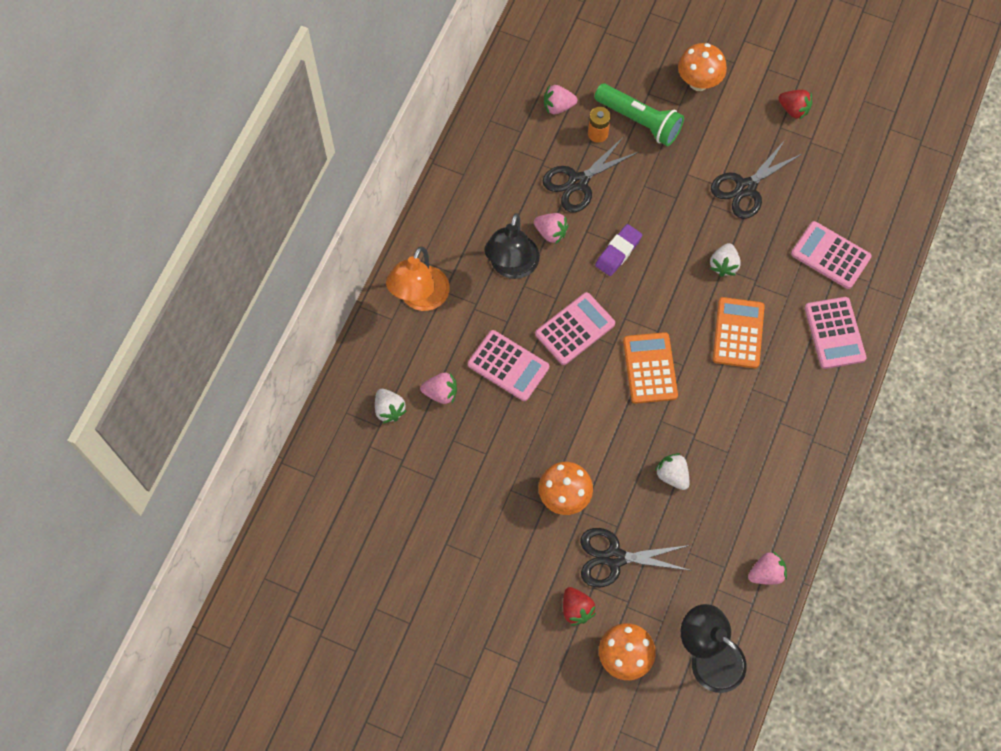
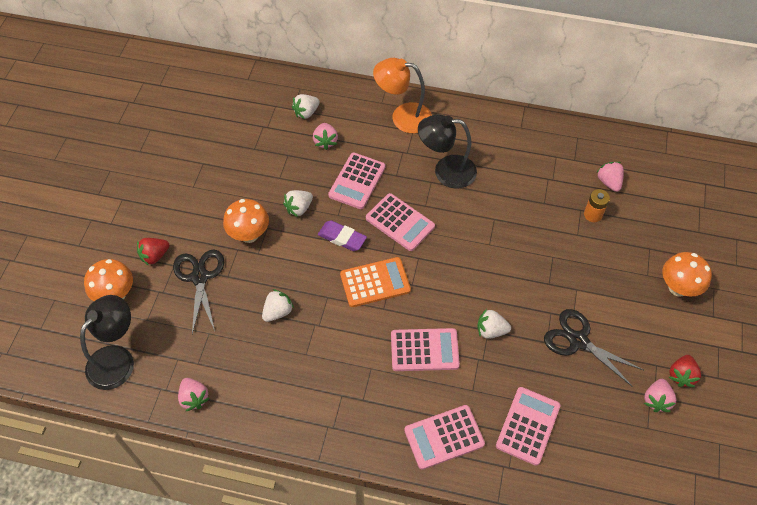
camera: 80 degrees right, 10 degrees down
pink strawberry [534,213,568,244] -> pink strawberry moved to [644,379,676,412]
black scissors [543,138,639,212] -> none
green flashlight [594,84,684,146] -> none
purple eraser [595,224,642,276] -> purple eraser moved to [318,220,367,251]
orange calculator [713,297,765,368] -> pink calculator [391,328,460,371]
none -> white strawberry [283,190,313,217]

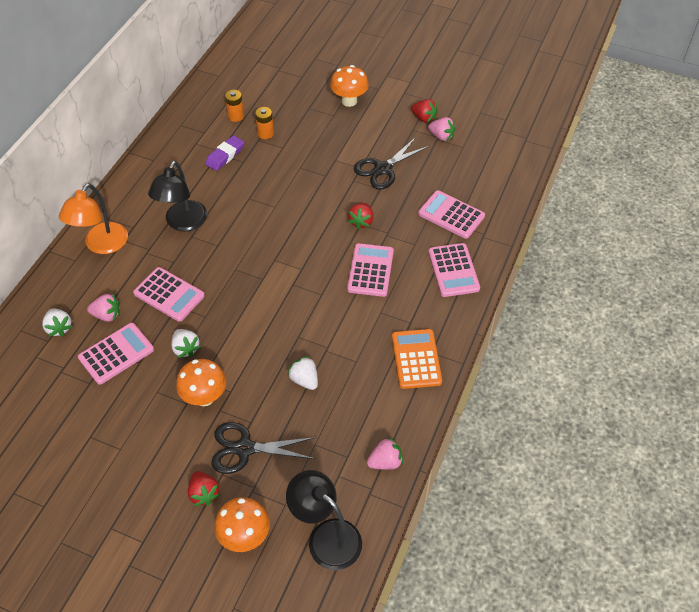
camera: 80 degrees left, 5 degrees down
purple eraser [318,220,367,251] -> purple eraser moved to [205,135,244,171]
orange calculator [340,257,411,307] -> orange calculator moved to [392,329,442,389]
pink calculator [366,193,435,251] -> pink calculator moved to [78,323,154,385]
white strawberry [477,309,511,339] -> red strawberry [348,203,373,230]
pink strawberry [596,162,624,192] -> orange battery [225,90,244,122]

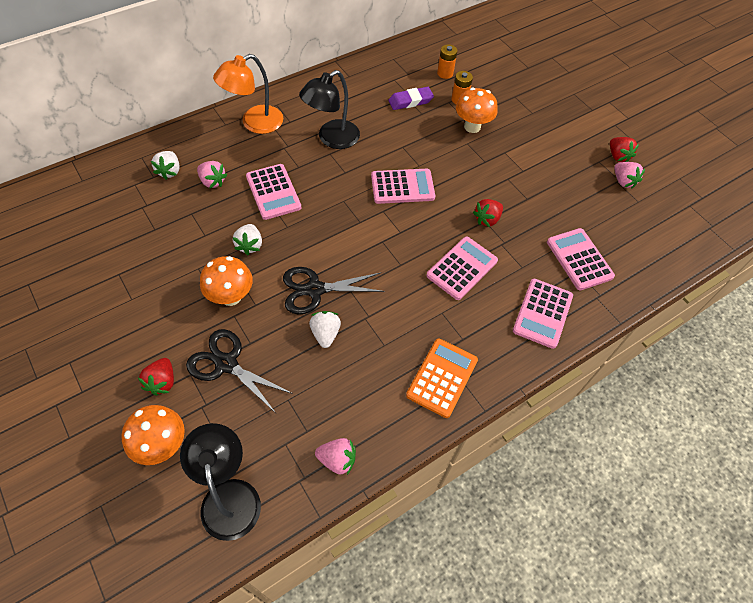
camera: 30 degrees right, 5 degrees up
pink calculator [78,323,154,385] -> pink calculator moved to [371,169,435,204]
orange mushroom [330,65,369,107] -> orange mushroom moved to [456,87,498,133]
black scissors [354,137,429,189] -> black scissors moved to [283,267,385,314]

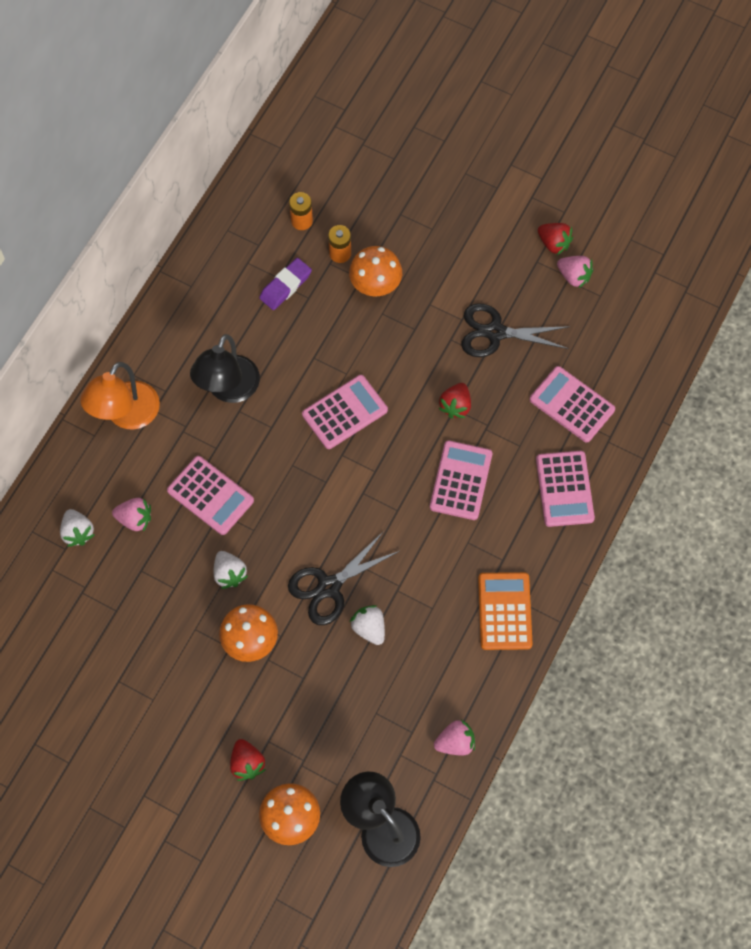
camera: 25 degrees left, 10 degrees up
black scissors [186,329,293,413] -> black scissors moved to [461,303,570,357]

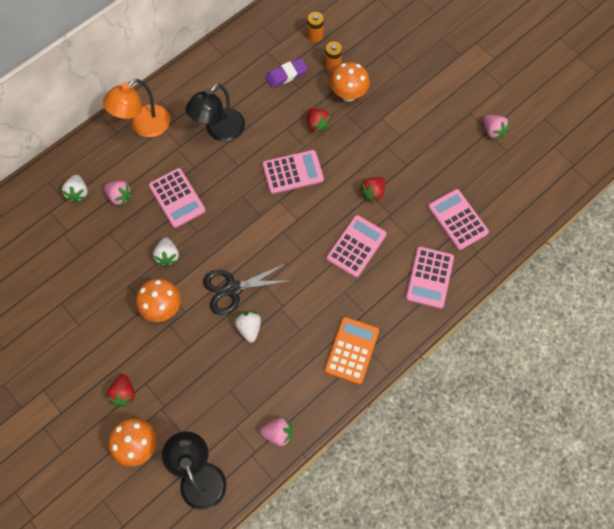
camera: 20 degrees right, 0 degrees up
black scissors [461,303,570,357] -> none
red strawberry [538,223,573,255] -> red strawberry moved to [307,108,331,133]

